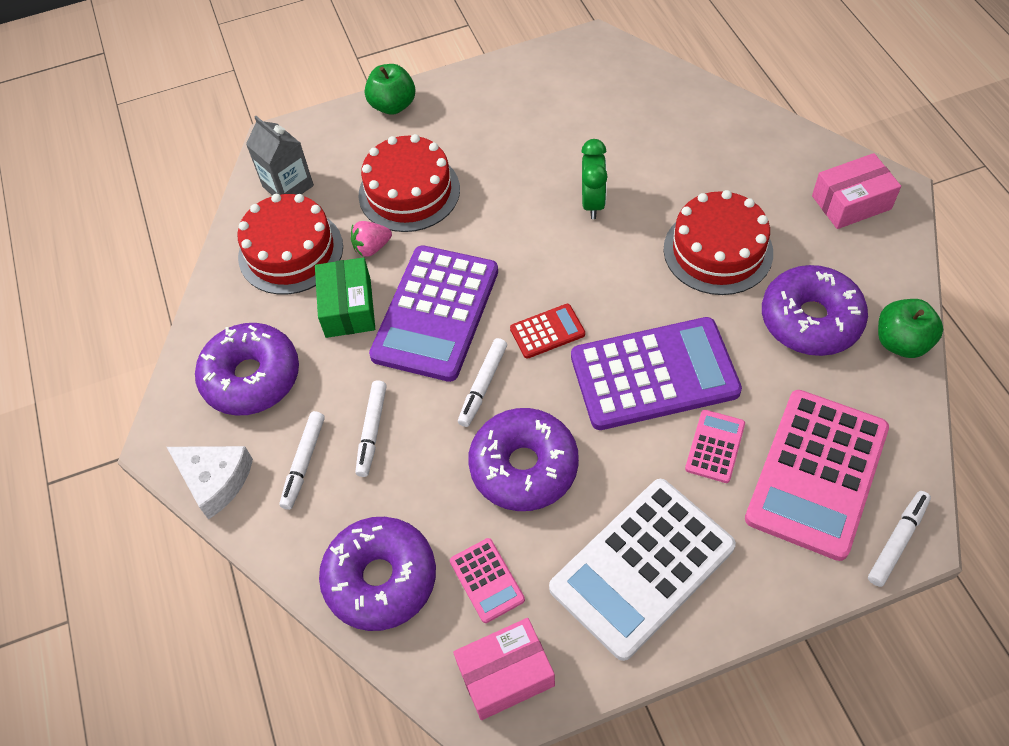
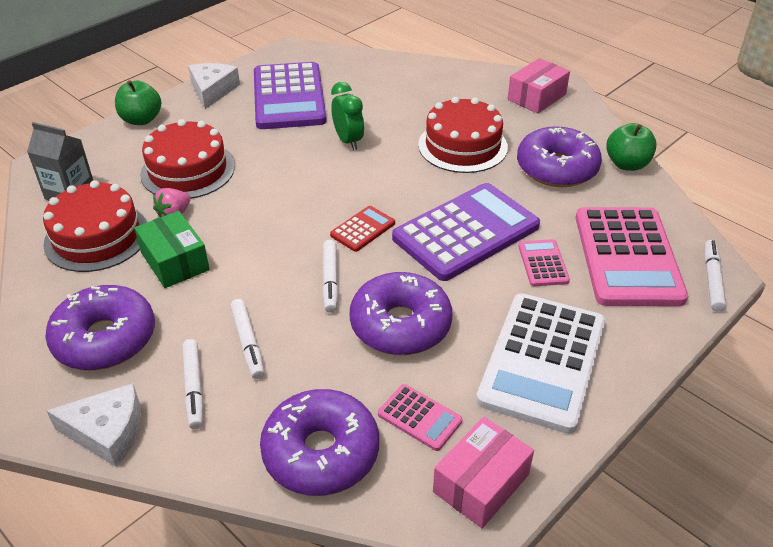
camera: 30 degrees left, 15 degrees down
purple calculator [369,245,498,382] -> purple calculator moved to [254,62,327,129]
none -> white cheese [188,63,240,109]

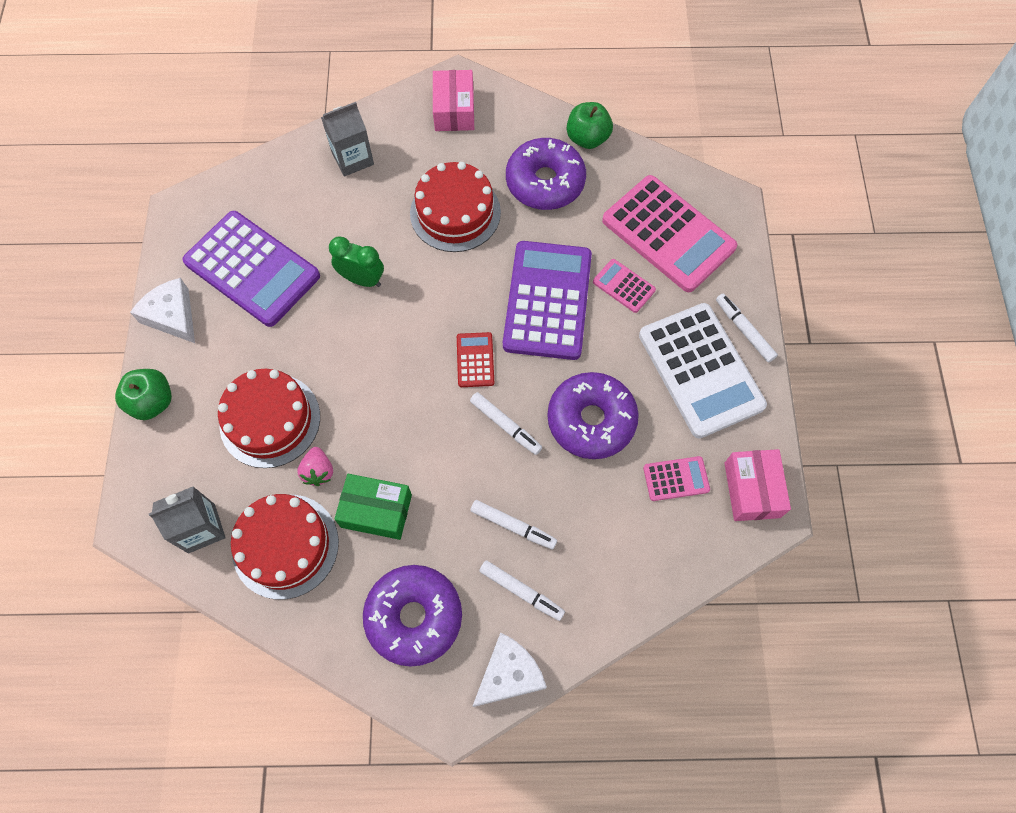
camera: 45 degrees left, 25 degrees up
purple donut [260,389,379,496] -> none
white marker [705,240,726,312] -> white marker moved to [716,294,778,363]
none -> grey carton [321,102,374,177]

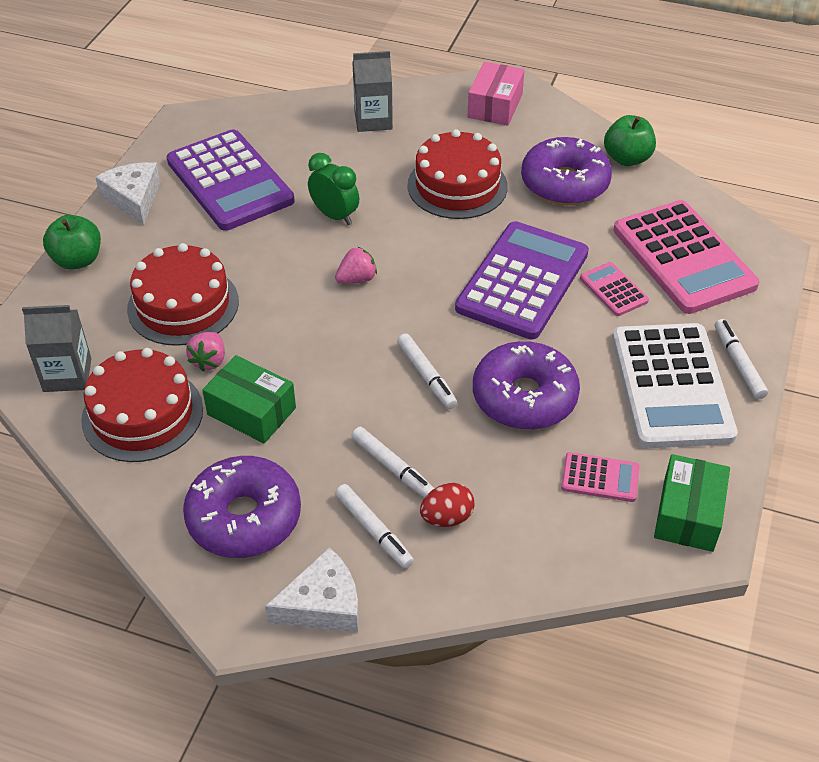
camera: 20 degrees right, 20 degrees down
red calculator [457,332,494,387] -> none
pink box [725,449,791,521] -> green box [654,454,730,552]
none -> pink strawberry [335,247,377,284]
none -> red egg [420,483,474,527]

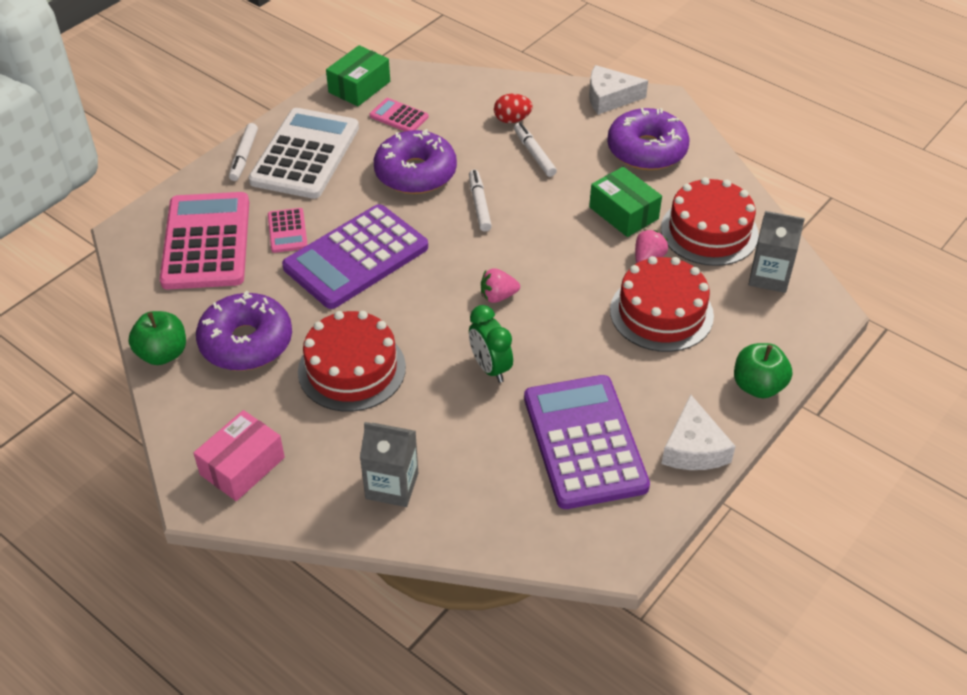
camera: 160 degrees left, 0 degrees up
white marker [335,484,414,569] -> none

